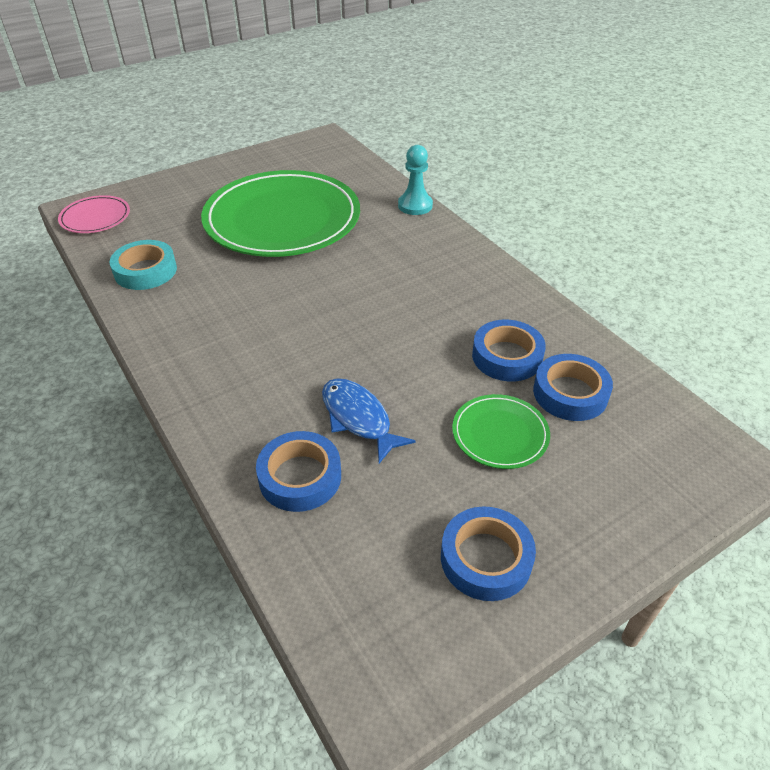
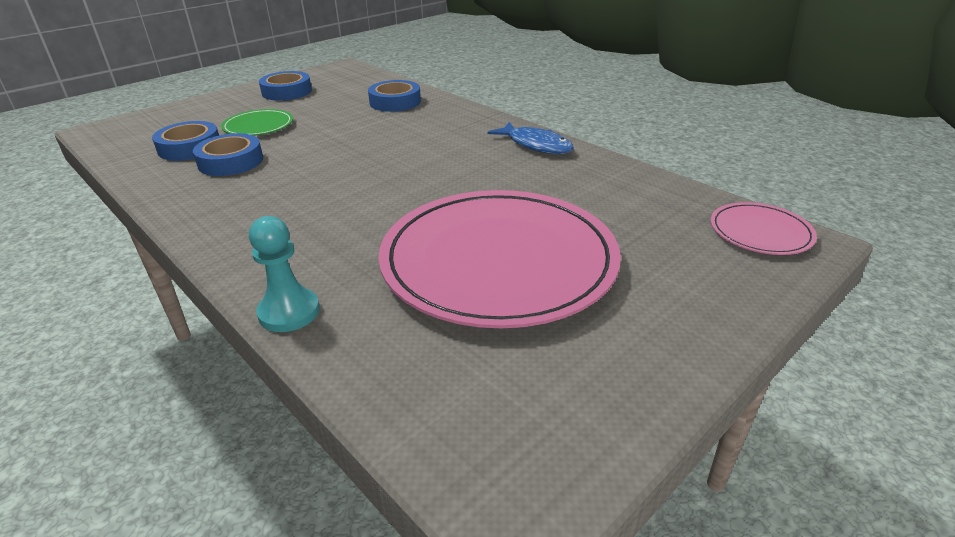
camera: 170 degrees right, 10 degrees down
turquoise tape [110,240,177,290] -> none
green plate [201,170,360,257] -> pink plate [378,190,621,328]
blue fish [322,378,416,464] -> blue fish moved to [488,122,574,154]

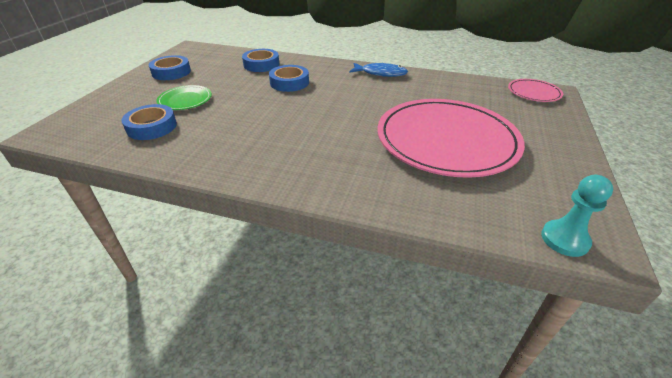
camera: 30 degrees left, 5 degrees up
blue tape [193,133,263,176] -> blue tape moved to [269,65,309,92]
turquoise pawn [249,216,320,332] -> turquoise pawn moved to [541,175,613,257]

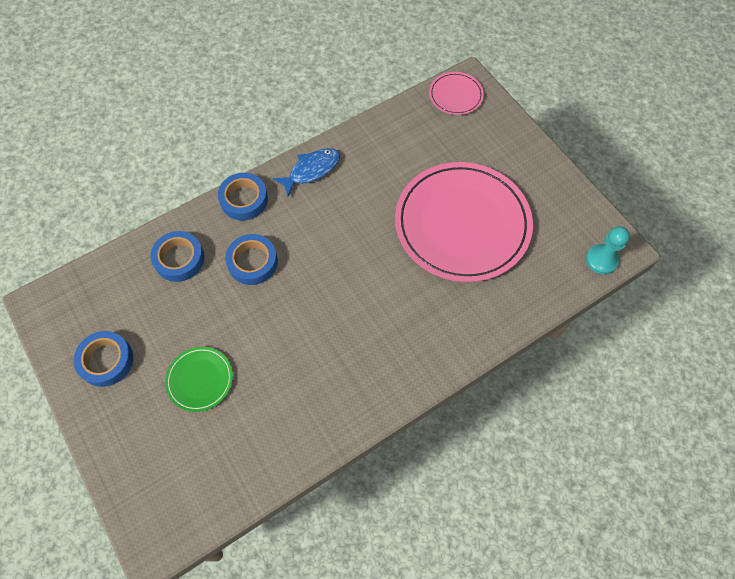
camera: 50 degrees left, 25 degrees up
blue tape [121,104,177,140] -> blue tape moved to [218,173,268,220]

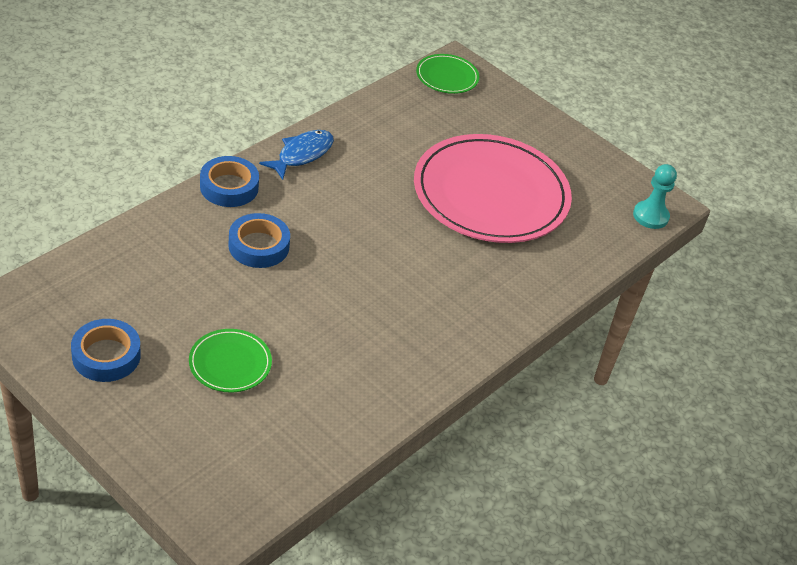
camera: 20 degrees left, 20 degrees down
blue tape [150,231,204,282] -> none
pink plate [429,72,484,115] -> green plate [416,54,479,94]

